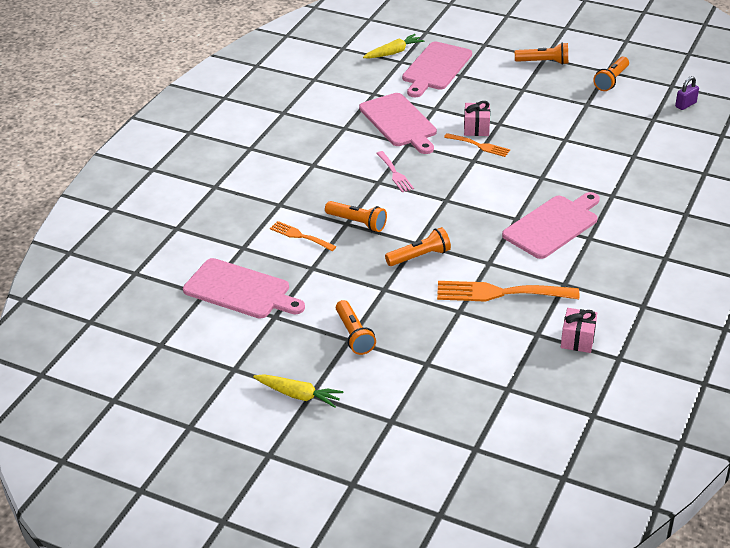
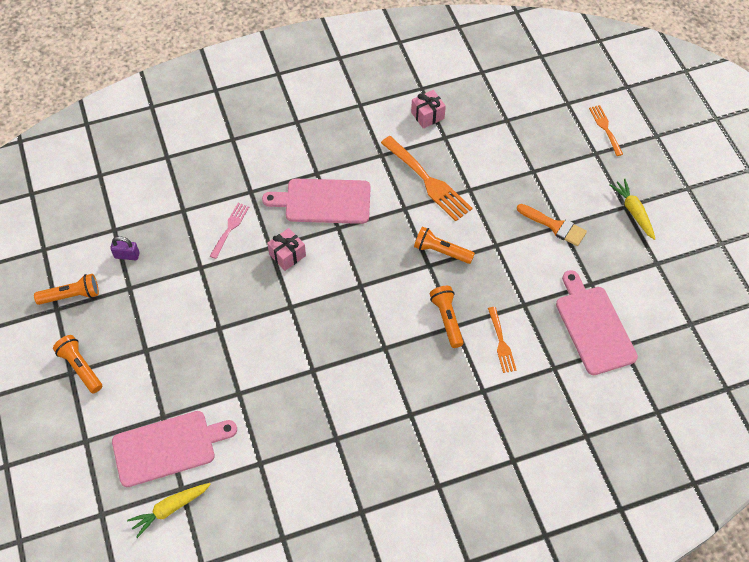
camera: 135 degrees left, 20 degrees up
orange flashlight [336,300,376,355] -> orange brush [517,204,587,246]
pink cutting board [359,93,437,154] -> none
yellow carrot [363,34,424,58] -> yellow carrot turned 45 degrees counterclockwise [127,483,211,538]
pink fork [376,151,414,192] -> pink fork moved to [210,203,249,259]
orange fork [444,133,510,157] -> orange fork moved to [589,105,623,156]
pink gift [464,101,490,136] -> pink gift moved to [267,228,306,271]
purple padlock [675,76,699,110] -> purple padlock moved to [110,236,140,260]

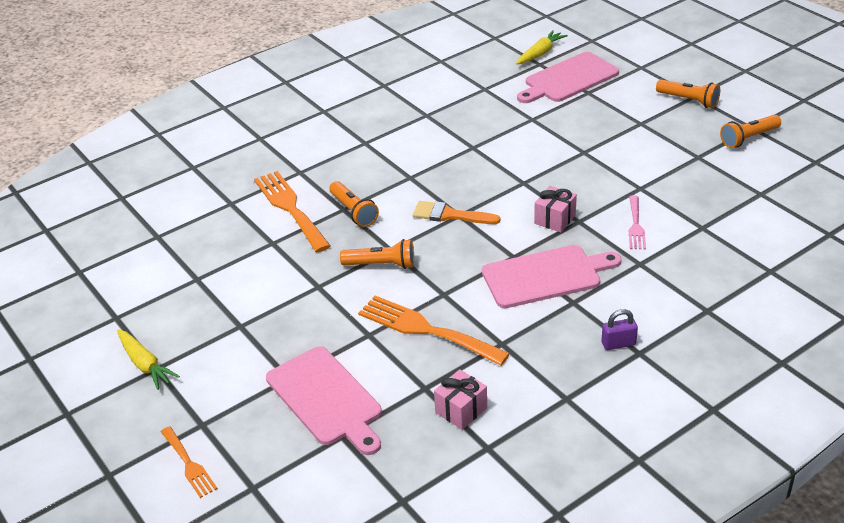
camera: 165 degrees right, 20 degrees down
purple padlock [110,236,140,260] -> purple padlock moved to [601,309,638,350]
orange fork [488,307,516,373] -> orange fork [254,171,331,252], size x1.80
orange brush [517,204,587,246] -> orange brush moved to [413,201,500,224]
pink cutting board [556,270,638,375] -> pink cutting board moved to [266,346,382,455]

